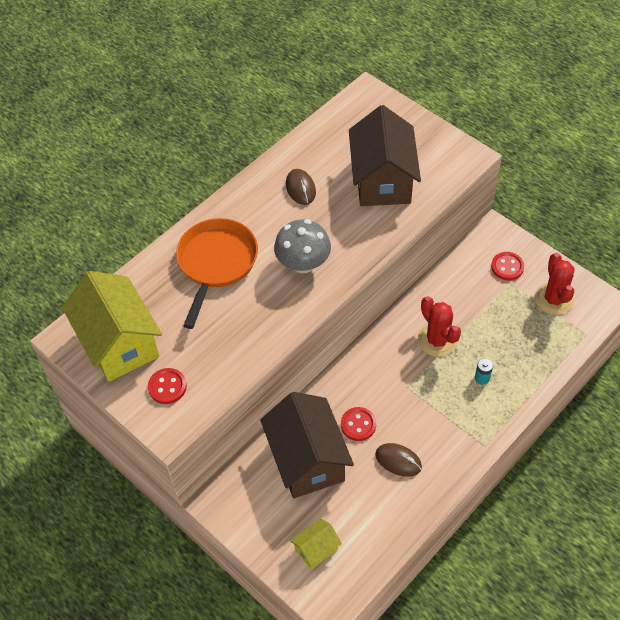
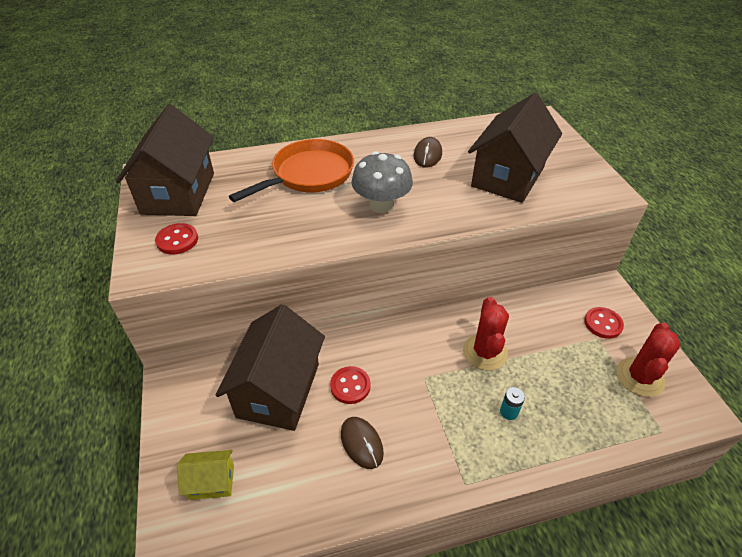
camera: 30 degrees right, 10 degrees down
yellow house [62,271,162,382] -> brown house [116,104,214,216]

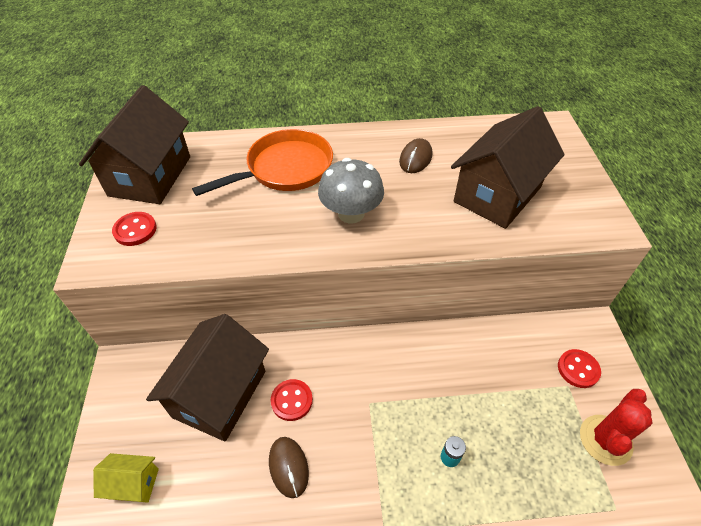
camera: 10 degrees right, 5 degrees up
red cactus [463,297,509,371] -> none

